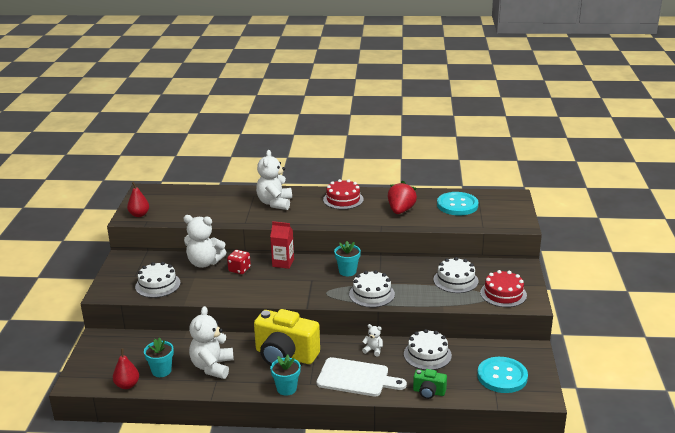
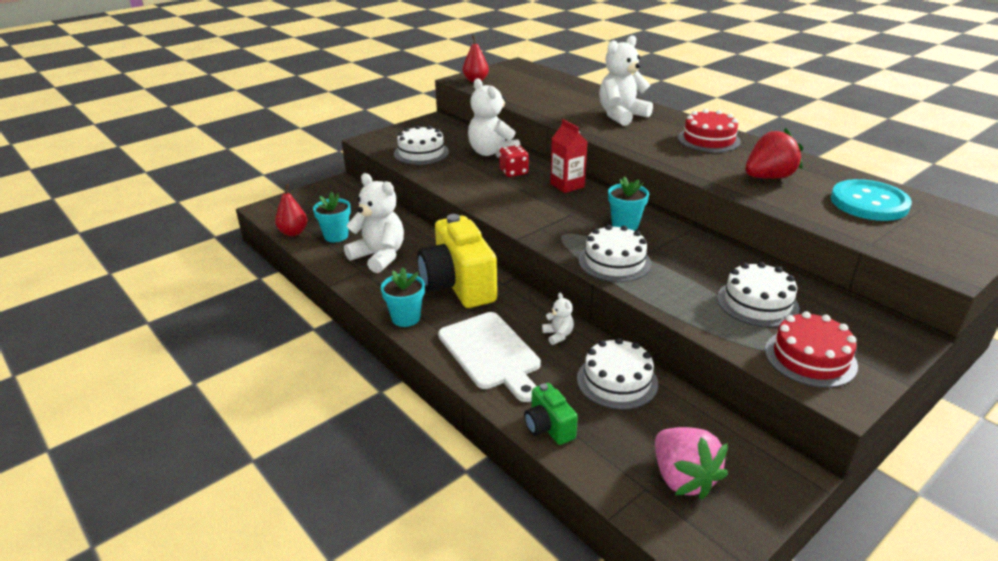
camera: 45 degrees right, 5 degrees up
white teddy bear [189,306,234,379] -> white teddy bear turned 75 degrees clockwise [344,173,404,273]
turquoise button [477,357,528,393] -> pink strawberry [655,427,728,500]

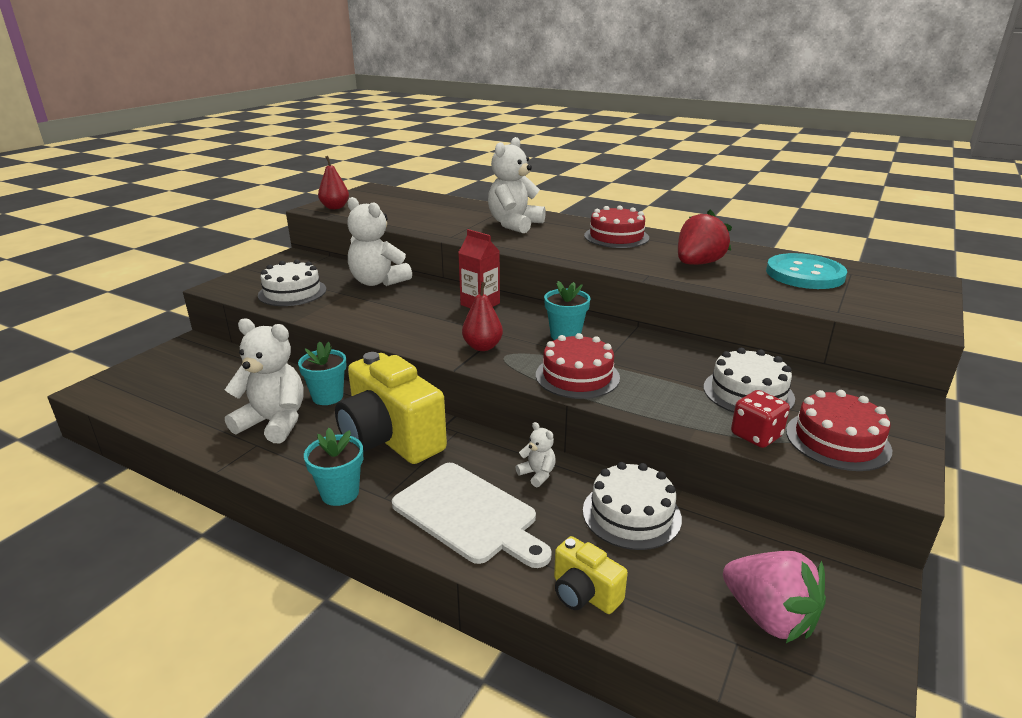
camera: 20 degrees left, 5 degrees down
red pear [275,184,308,236] -> red pear moved to [462,282,503,351]
turquoise flower pot [313,192,351,242] -> turquoise flower pot moved to [298,341,347,405]
red dice [499,145,529,177] -> red dice moved to [731,390,790,448]
green camera [524,383,578,445] -> yellow camera [554,536,628,614]
white cake [579,225,651,282] -> red cake [536,333,620,399]

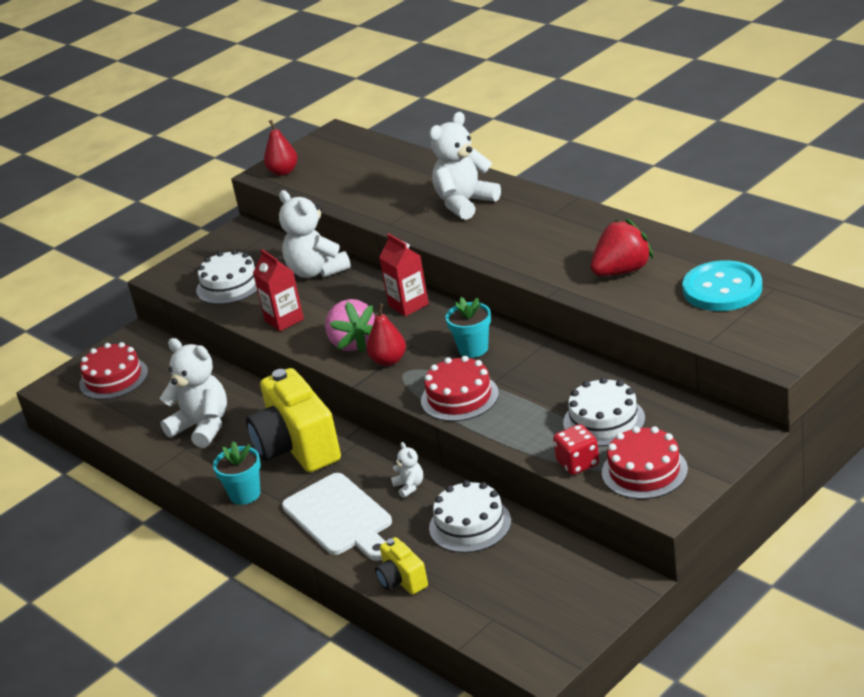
camera: 20 degrees right, 5 degrees up
turquoise flower pot [298,341,347,405] -> none
red cake [584,206,649,248] -> red cake moved to [79,342,148,400]
pink strawberry [723,551,826,643] -> pink strawberry moved to [325,299,375,353]
none -> red carton [253,249,304,331]

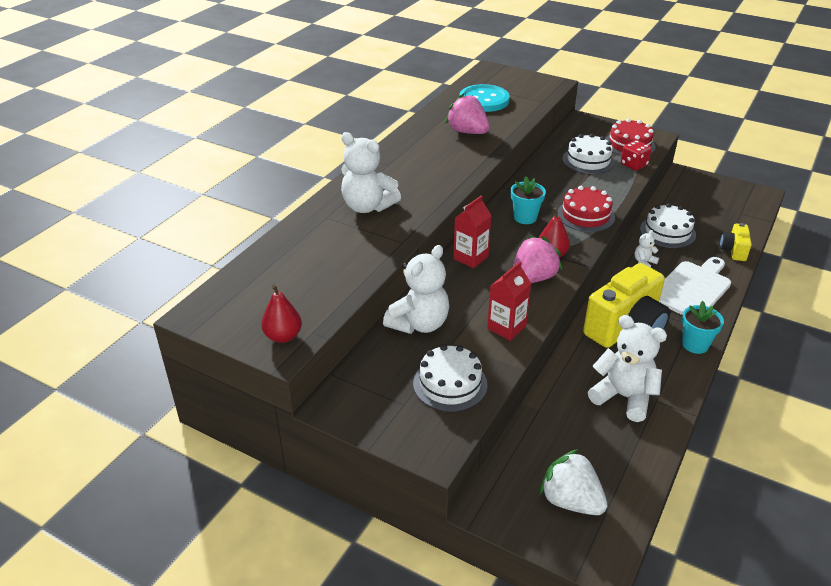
camera: 110 degrees left, 5 degrees up
red cake [79,342,148,400] -> white strawberry [539,449,607,515]
white teddy bear [159,338,227,448] -> white teddy bear turned 105 degrees clockwise [588,315,667,422]
yellow camera [375,537,428,595] -> yellow camera turned 150 degrees clockwise [720,223,752,261]
red strawberry [591,219,654,276] -> pink strawberry [445,93,489,134]

